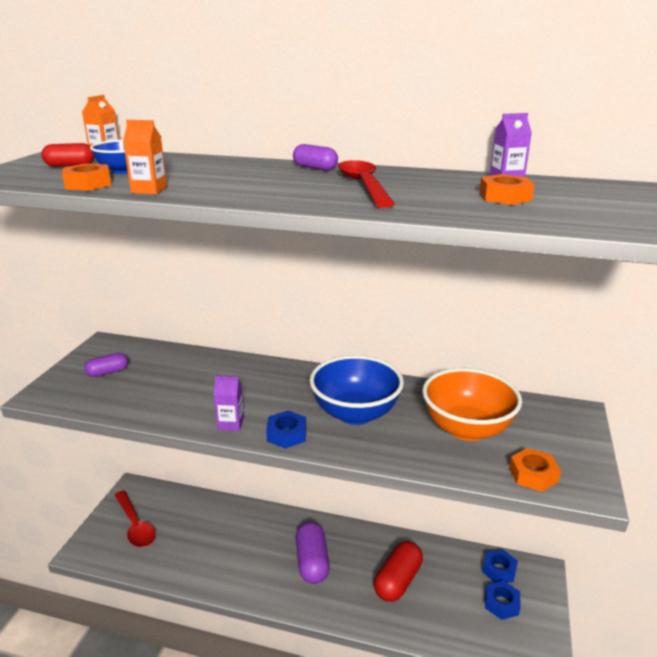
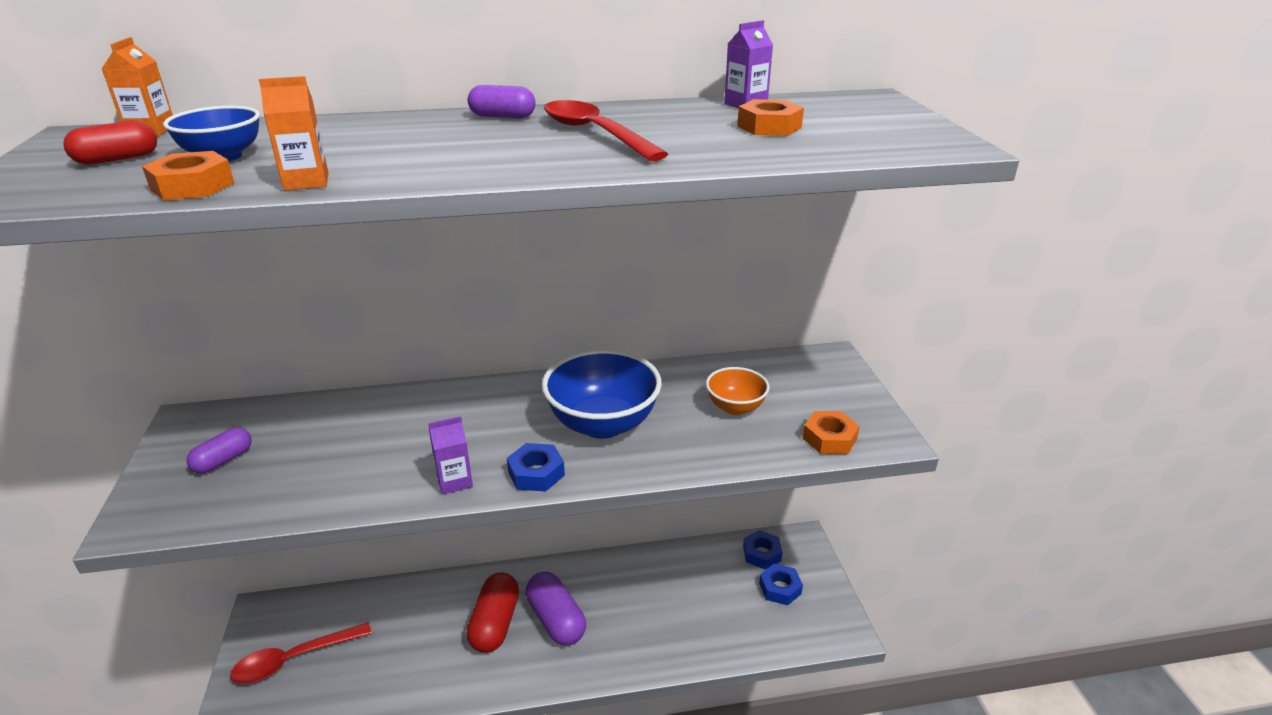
camera: 25 degrees left, 5 degrees up
red spoon [115,490,156,547] -> red spoon turned 120 degrees clockwise [230,622,372,684]
red capsule [374,541,423,602] -> red capsule moved to [467,573,519,653]
orange bowl [422,368,522,441] -> orange bowl [706,367,769,415], size x0.55

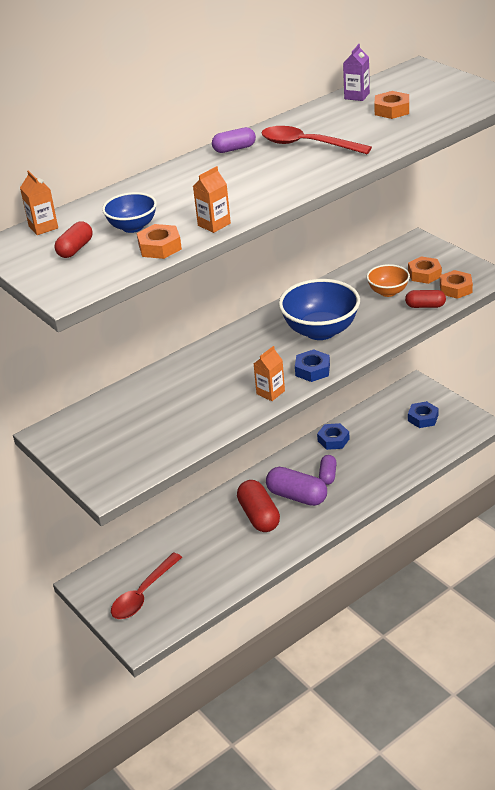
camera: 25 degrees left, 5 degrees up
purple capsule [186,427,252,473] -> purple capsule moved to [319,455,337,485]
purple carton [428,416,473,494] -> orange carton [254,346,285,401]
blue nut [743,530,783,570] -> blue nut moved to [317,423,350,450]
none -> red capsule [405,290,446,308]
none -> orange nut [408,256,442,284]

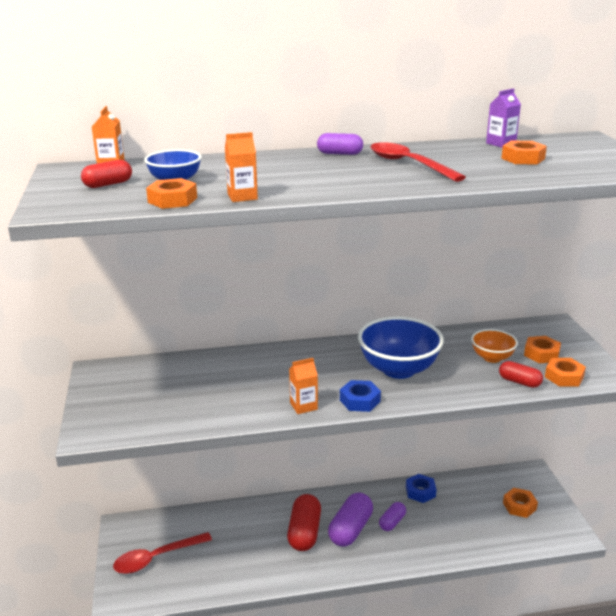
camera: 25 degrees right, 10 degrees down
purple capsule [266,467,327,506] -> purple capsule turned 60 degrees clockwise [328,492,373,547]
blue nut [408,401,439,428] -> orange nut [503,488,538,518]

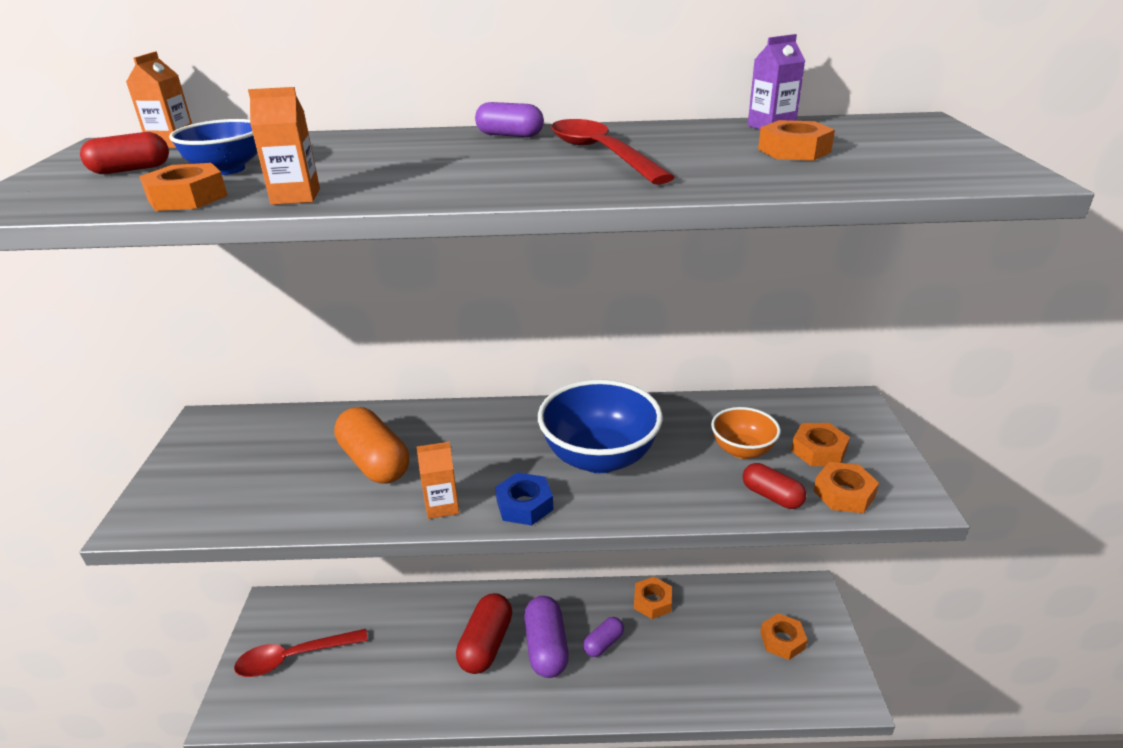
camera: 10 degrees right, 5 degrees up
purple capsule [328,492,373,547] -> purple capsule turned 45 degrees counterclockwise [524,596,569,678]
blue nut [406,474,437,503] -> orange nut [634,577,672,619]
none -> orange capsule [334,407,409,484]

